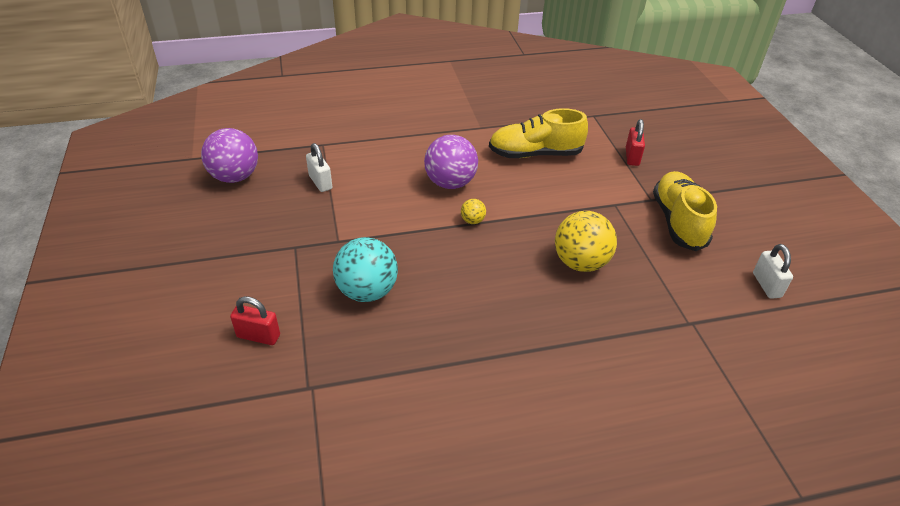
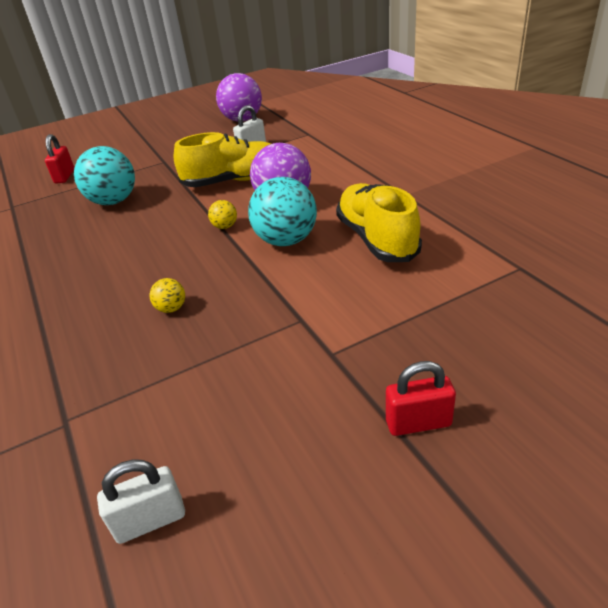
camera: 80 degrees right, 5 degrees down
yellow ball [555,211,617,272] -> yellow ball [150,278,185,313], size x0.45
red padlock [626,119,645,166] -> red padlock moved to [386,361,456,436]
yellow shoe [653,171,717,251] -> yellow shoe moved to [174,132,271,187]
none -> turquoise ball [248,177,317,246]

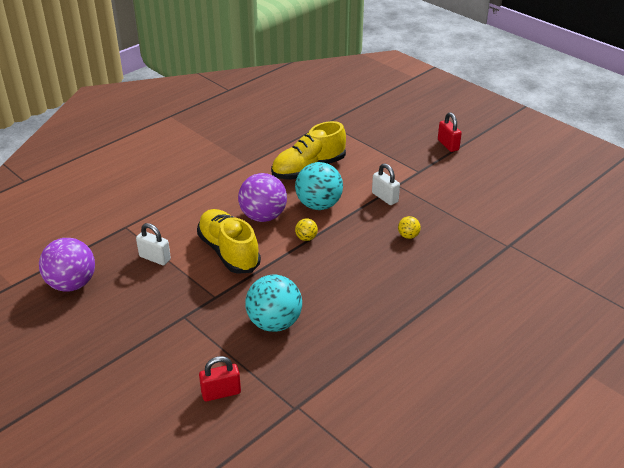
camera: 110 degrees left, 0 degrees up
white padlock [97,460,185,544] -> white padlock moved to [372,163,400,205]

